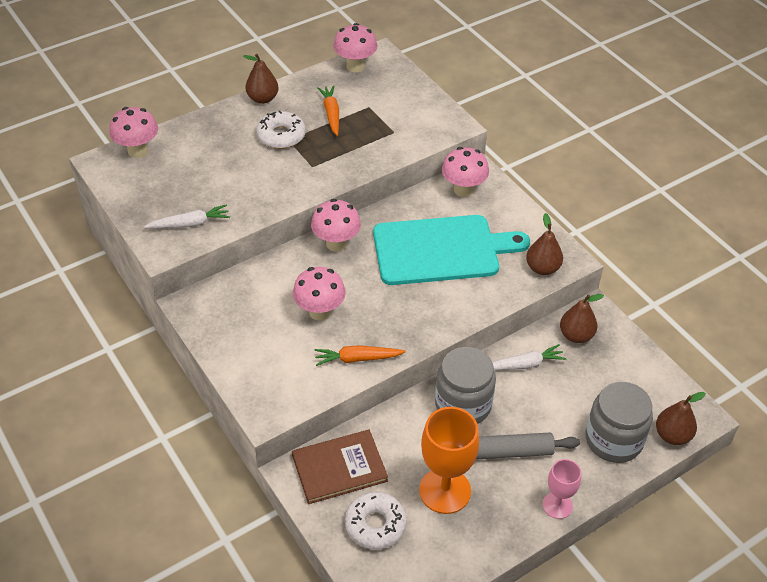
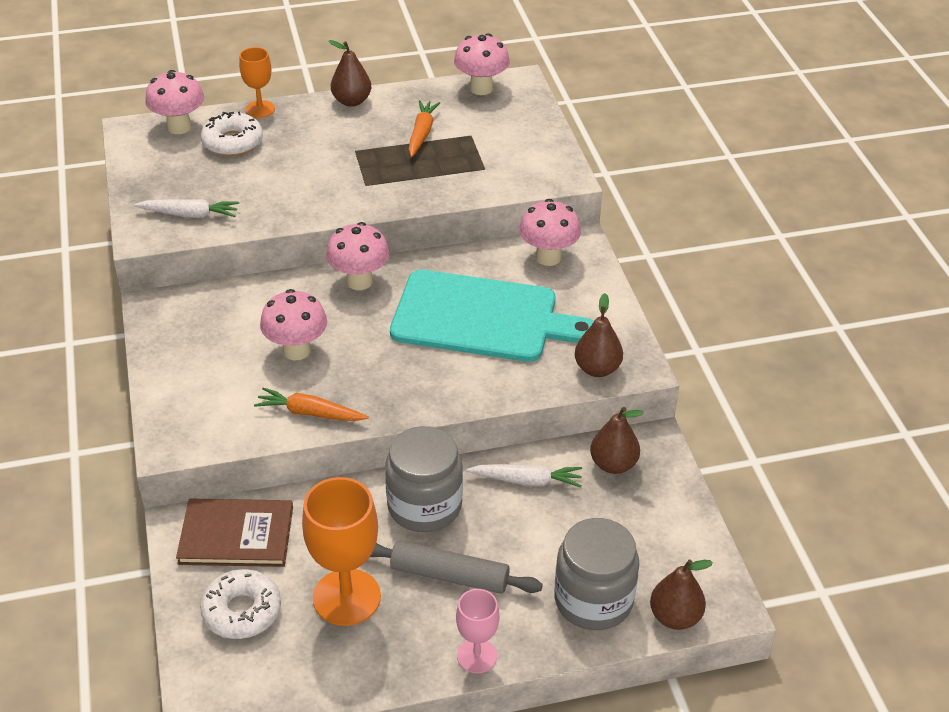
camera: 20 degrees right, 5 degrees down
white donut [256,110,306,149] -> white donut moved to [201,111,263,156]
none -> orange goblet [239,47,275,118]

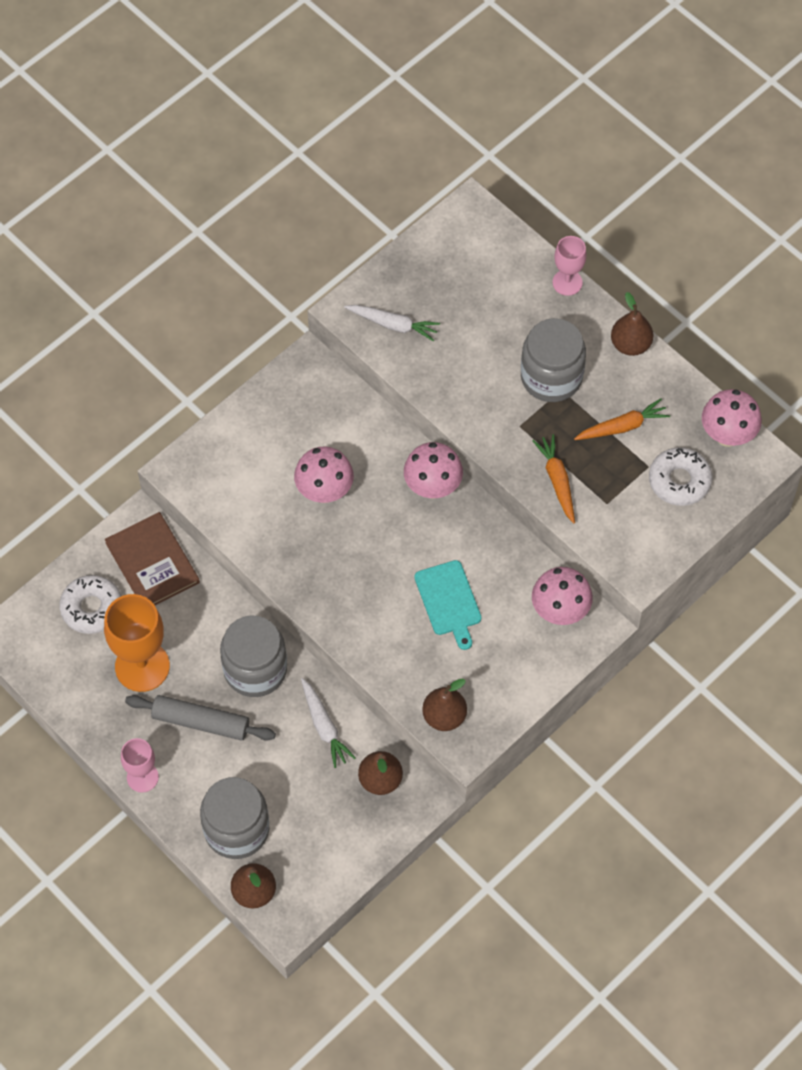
camera: 60 degrees right, 20 degrees up
white carrot [134,199,239,218] -> white carrot turned 45 degrees counterclockwise [344,305,440,342]
pink mushroom [145,70,204,134] -> none
white donut [201,111,263,156] -> white donut moved to [649,447,712,506]
orange goblet [239,47,275,118] -> pink goblet [553,236,587,296]
orange carrot [254,388,369,421] -> orange carrot moved to [532,434,575,523]
grey rolling pin [370,540,543,594] -> grey rolling pin turned 60 degrees counterclockwise [125,695,276,741]
turquoise cutting board [390,270,594,362] -> turquoise cutting board [414,560,481,650], size x0.50
none -> grey jar [521,318,586,402]

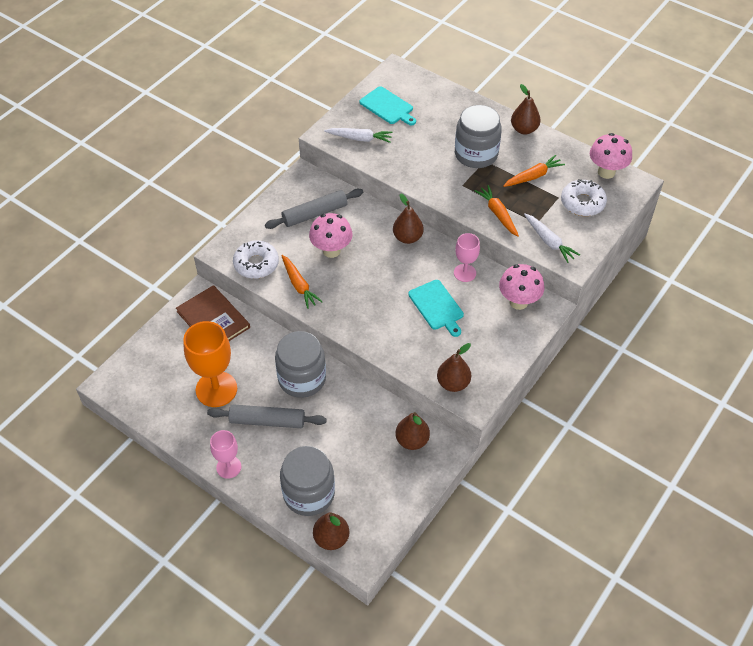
camera: 10 degrees left, 10 degrees down
white donut [59,575,121,634] -> white donut moved to [233,240,279,279]
white carrot [301,678,355,768] -> white carrot moved to [524,213,580,263]
pink mushroom [404,442,463,499] -> brown pear [393,193,424,244]
pink goblet [553,236,587,296] -> pink goblet moved to [454,233,480,282]
none -> grey rolling pin [265,189,363,229]
none -> orange carrot [281,255,323,309]
none -> turquoise cutting board [360,86,416,125]

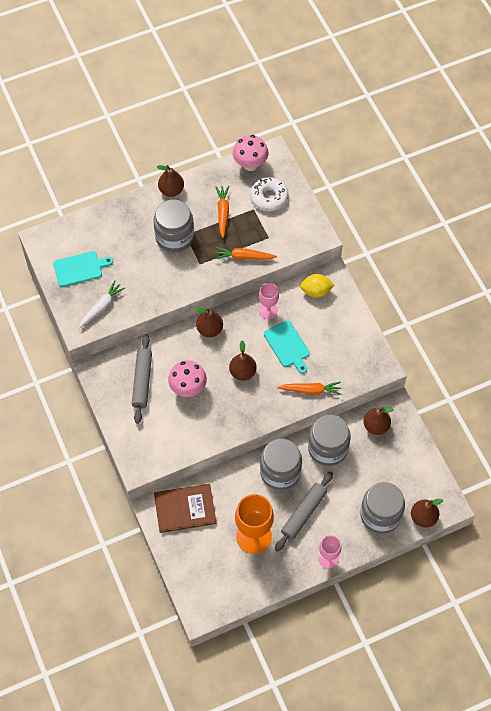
camera: 60 degrees left, 10 degrees up
white donut [233,240,279,279] -> none
orange carrot [281,255,323,309] -> orange carrot moved to [277,382,341,395]
turquoise cutting board [408,280,464,337] -> turquoise cutting board turned 60 degrees clockwise [264,320,310,374]
brown pear [437,343,471,392] -> brown pear moved to [229,340,257,381]
pink mushroom [499,264,544,310] -> yellow lemon [300,274,334,298]
white carrot [524,213,580,263] -> none
none -> grey jar [308,415,351,466]

